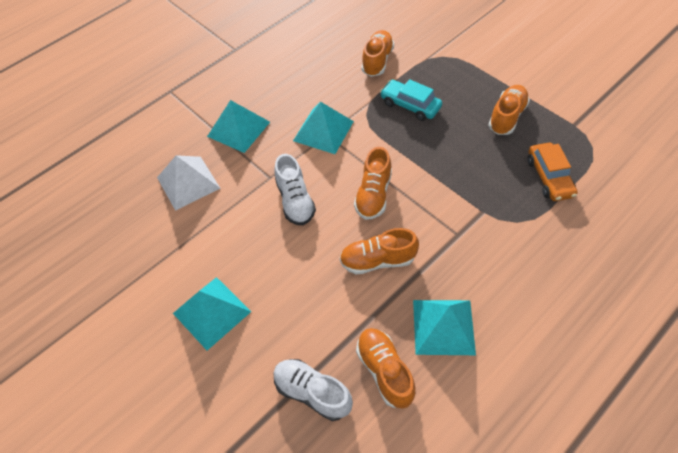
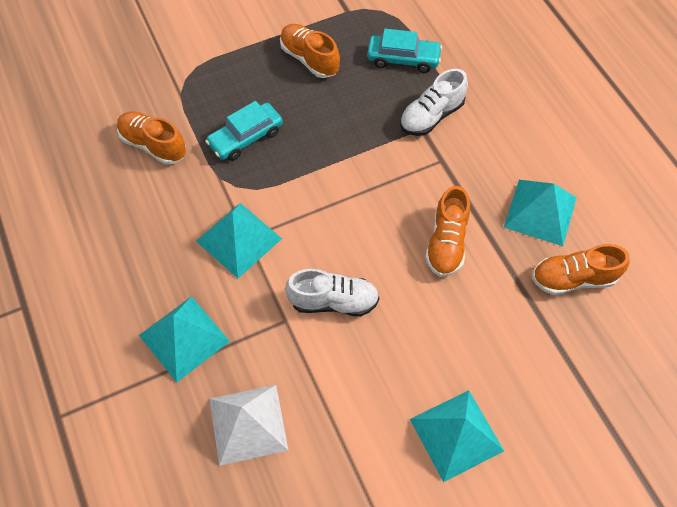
camera: 75 degrees left, 5 degrees up
white shoe [274,359,353,421] -> white shoe moved to [400,69,468,136]
orange shoe [354,147,392,220] -> none
orange car [528,143,577,201] -> turquoise car [367,29,442,73]

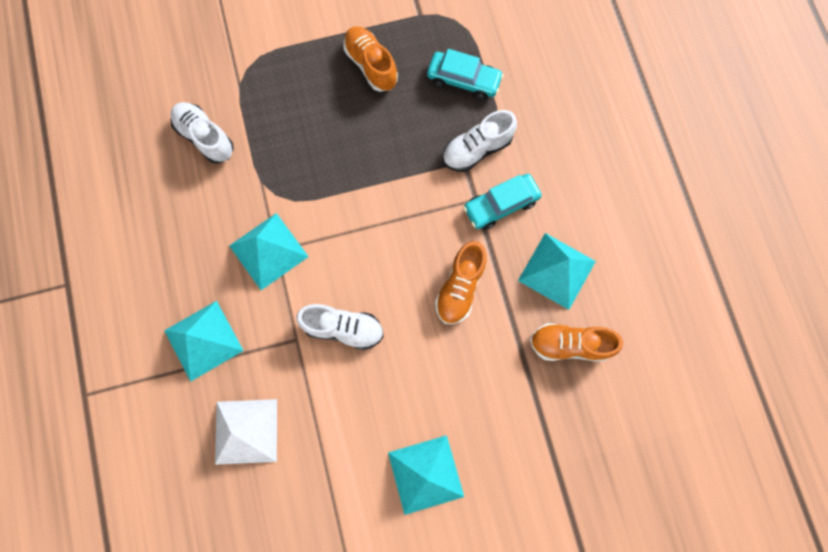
camera: 10 degrees right, 15 degrees up
orange shoe [117,111,186,165] -> white shoe [170,102,234,164]
turquoise car [205,101,283,161] -> turquoise car moved to [463,174,542,230]

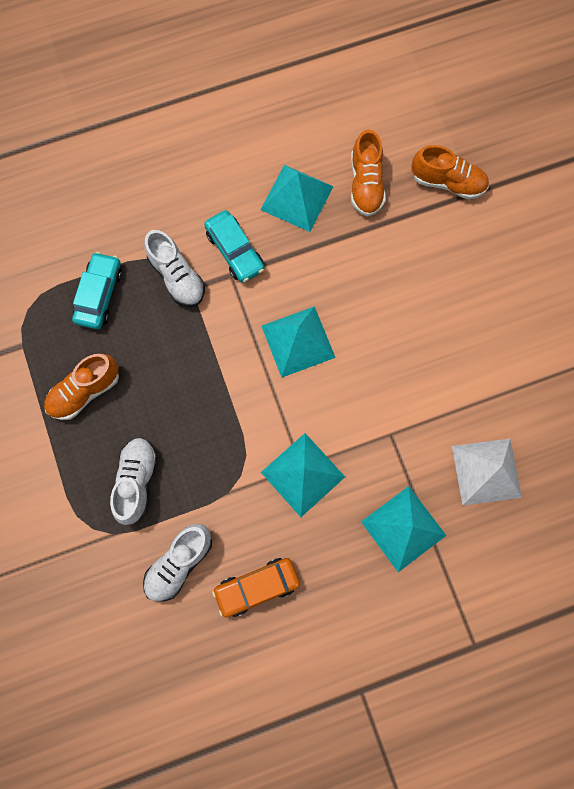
camera: 95 degrees left, 0 degrees up
white shoe [296,304,384,350] -> white shoe moved to [110,437,158,525]
turquoise pyramid [388,435,464,515] -> turquoise pyramid moved to [261,306,336,378]
orange shoe [435,241,487,324] -> orange shoe moved to [412,145,489,199]
none -> orange car [212,558,300,618]

